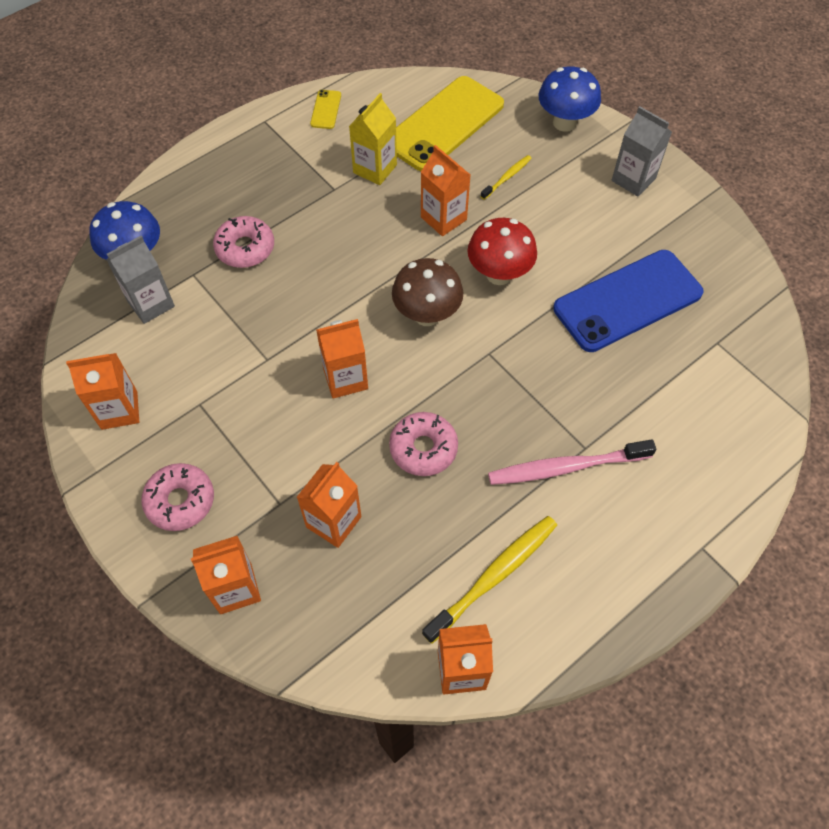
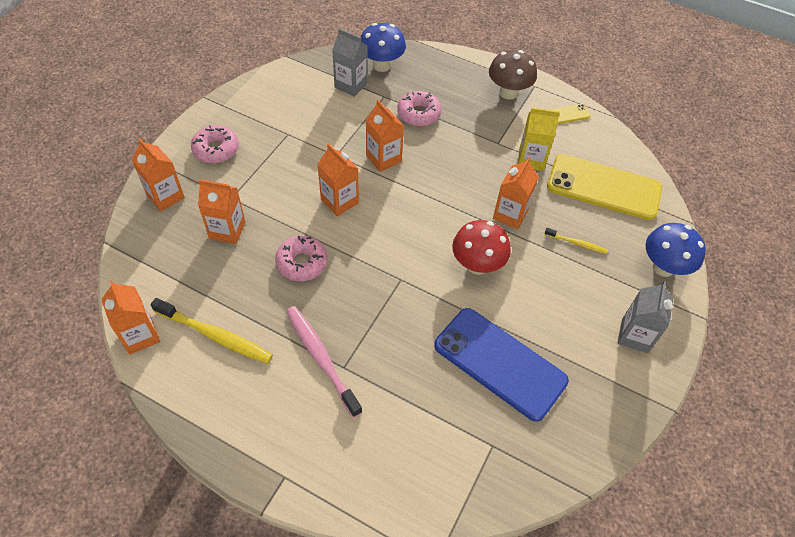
camera: 65 degrees right, 5 degrees down
orange carton [66,353,139,430] -> orange carton moved to [366,100,404,172]
brown mushroom [392,258,464,326] -> brown mushroom moved to [489,50,537,100]

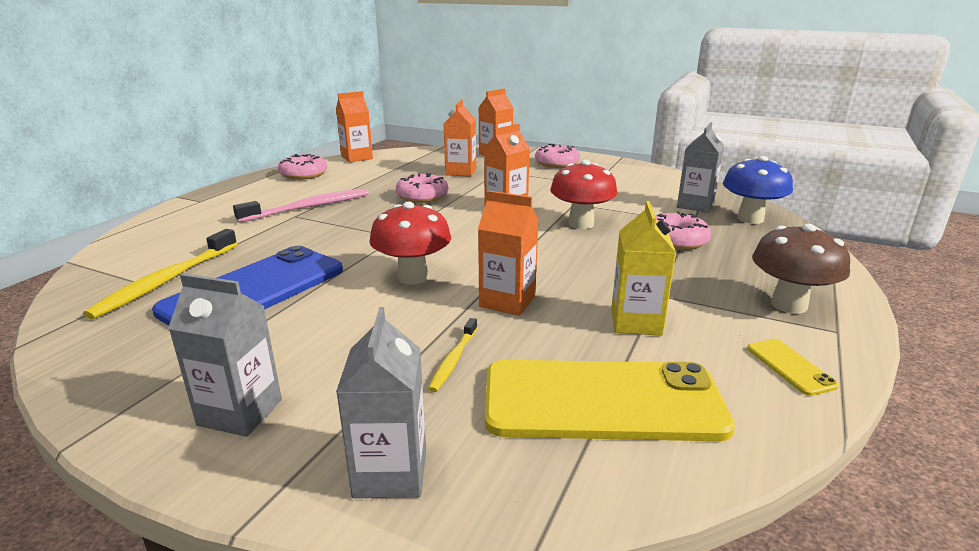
camera: 90 degrees right, 30 degrees down
yellow toothbrush [151,298,273,364] -> yellow toothbrush moved to [83,229,237,319]
orange carton [366,100,404,172] -> red mushroom [550,160,617,229]
yellow phone [547,154,662,220] -> yellow phone turned 75 degrees clockwise [485,360,735,441]
blue mushroom [646,223,706,277] -> grey carton [336,307,426,498]
none -> pink donut [278,154,327,180]

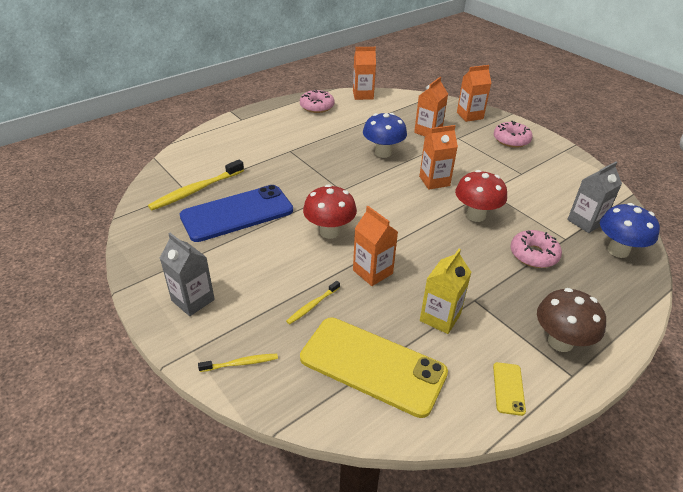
camera: 25 degrees right, 15 degrees up
pink toothbrush [233,189,369,223] -> none
grey carton [336,307,426,498] -> yellow toothbrush [198,354,278,372]
pink donut [396,173,449,203] -> blue mushroom [363,113,407,158]

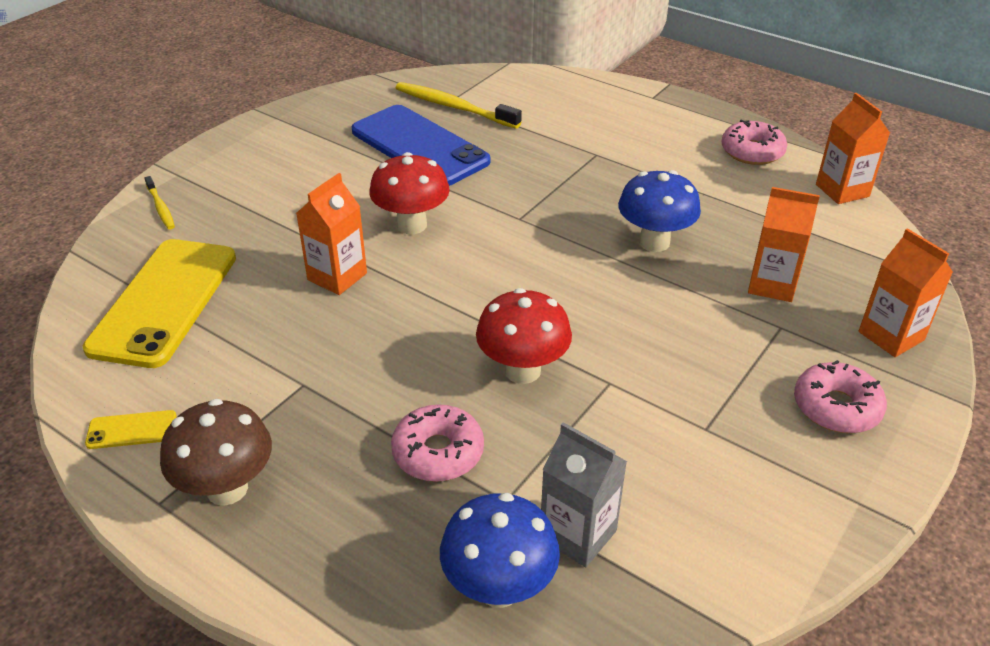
camera: 75 degrees right, 0 degrees up
grey carton [160,233,215,316] -> none
yellow toothbrush [286,281,340,324] -> none
orange carton [419,125,458,189] -> none
yellow carton [420,249,471,334] -> none

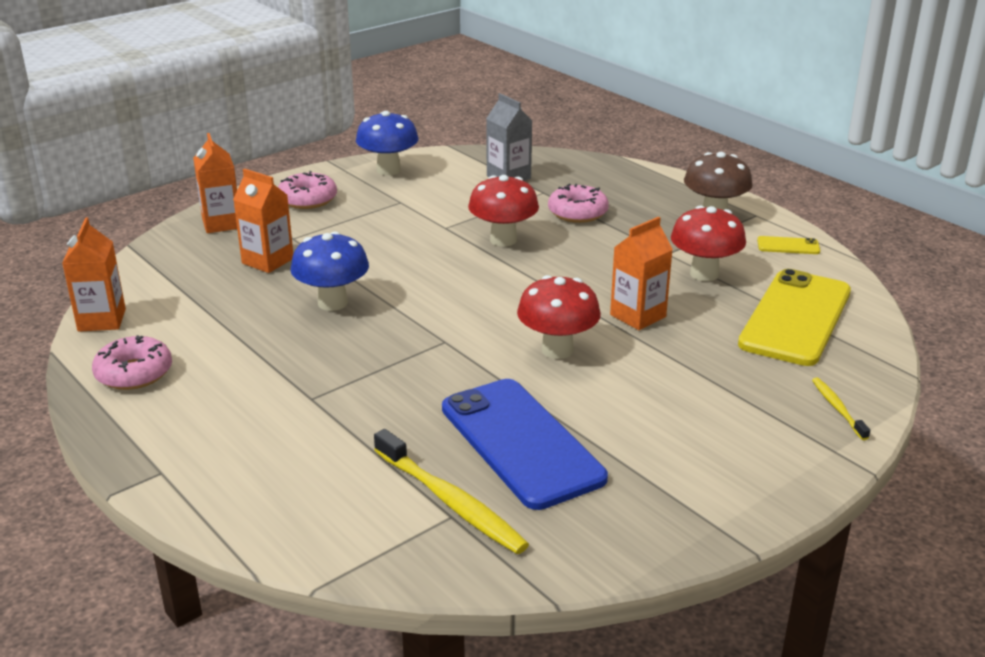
camera: 165 degrees left, 10 degrees down
blue mushroom [440,493,560,608] -> blue mushroom moved to [356,111,419,175]
none -> red mushroom [671,206,746,281]

